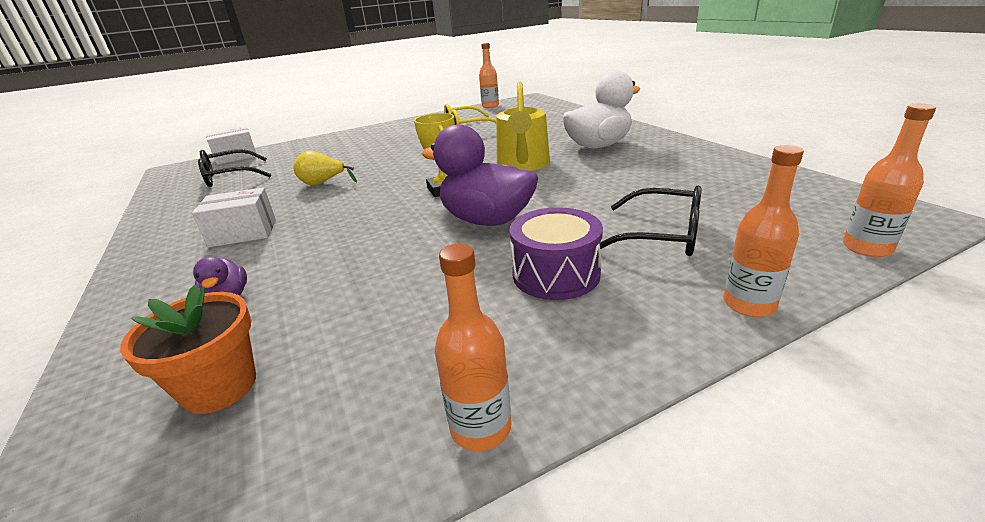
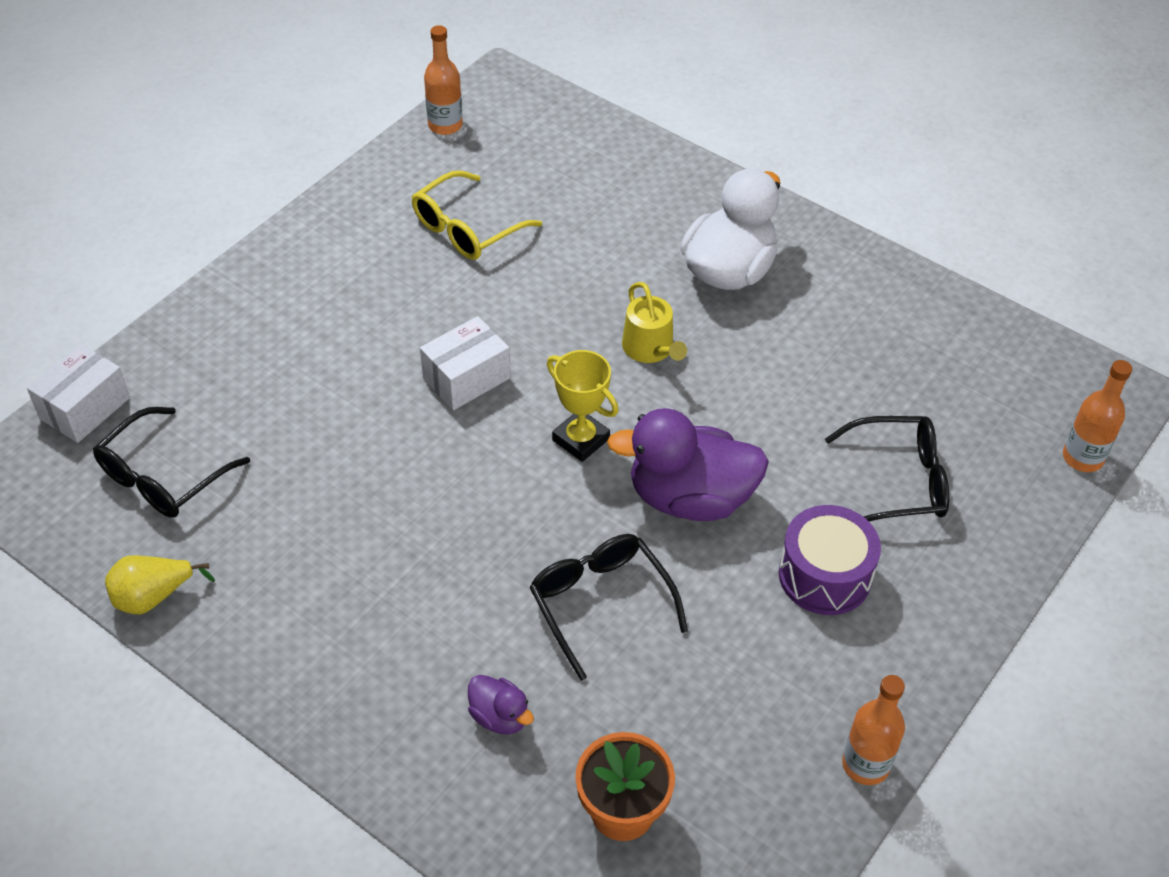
camera: 30 degrees left, 20 degrees up
white box [192,187,276,248] -> white box moved to [420,316,510,410]
yellow pear [293,151,357,186] -> yellow pear moved to [105,555,215,614]
yellow watering can [496,81,550,171] -> yellow watering can [622,282,687,363], size x0.63
orange bottle [723,145,804,317] -> none
none -> black glasses [529,534,688,681]

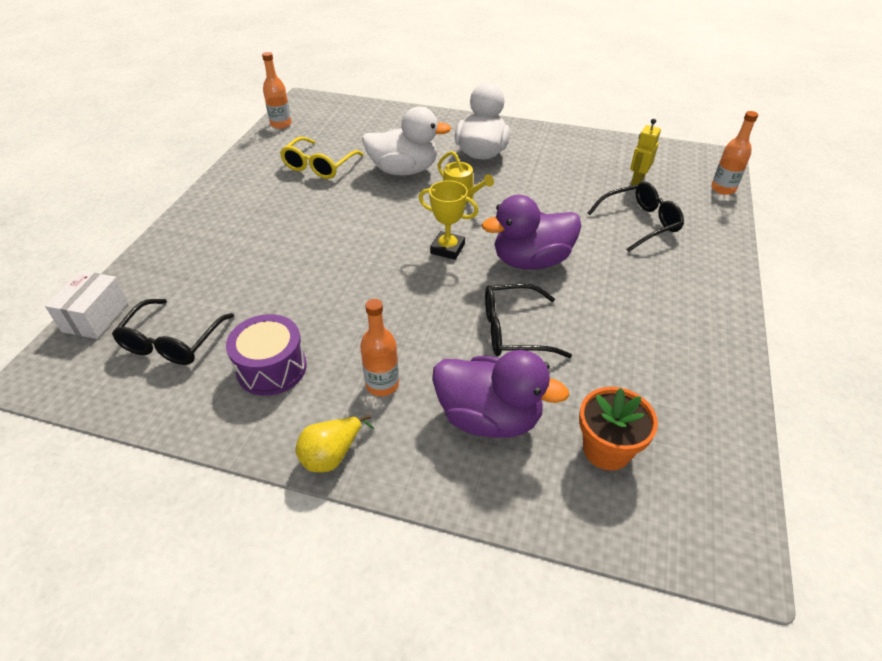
camera: 20 degrees left, 5 degrees down
yellow pear [105,555,215,614] -> yellow pear moved to [295,414,374,472]
white box [420,316,510,410] -> none
purple duck [468,675,534,735] -> purple duck [432,350,569,438], size x2.13
black glasses [529,534,688,681] -> black glasses turned 45 degrees counterclockwise [485,283,572,358]
purple drum [779,505,881,615] -> purple drum moved to [226,314,307,396]
orange bottle [842,675,905,785] -> orange bottle moved to [360,299,399,396]
none -> white duck [362,106,451,176]
none -> yellow robot [630,119,661,186]

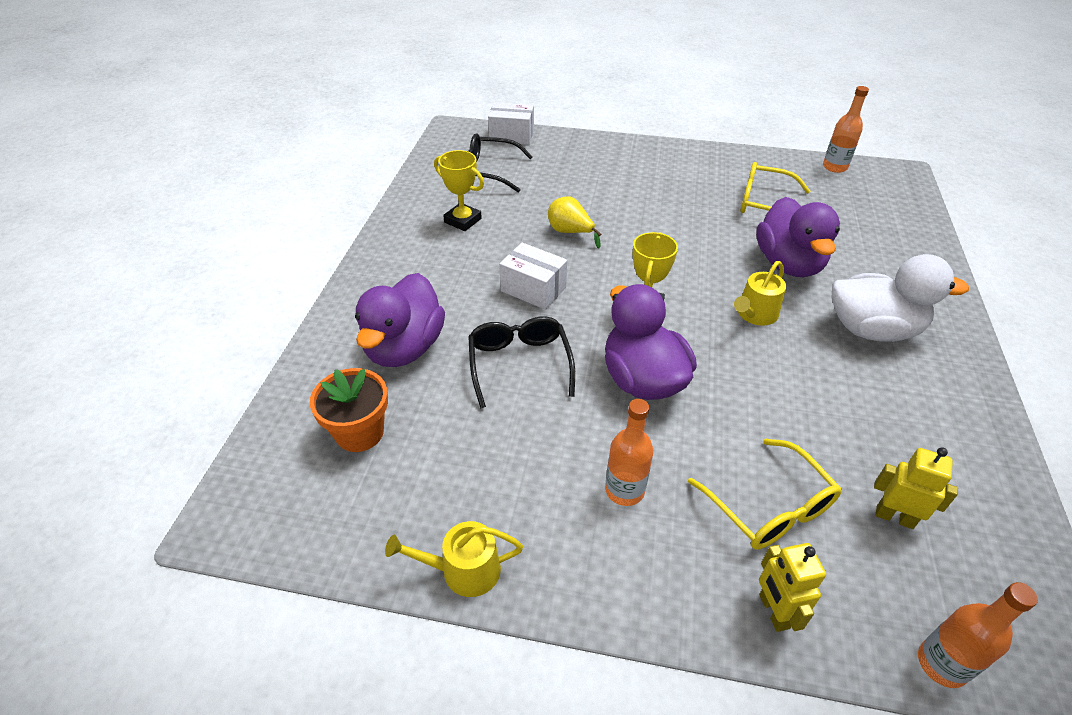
camera: 85 degrees right, 0 degrees up
purple drum [226,314,307,396] -> yellow trophy [434,150,484,231]
yellow pear [295,414,374,472] -> yellow pear moved to [548,196,601,248]
orange bottle [360,299,399,396] -> orange bottle moved to [605,399,653,506]
white duck [362,106,451,176] -> purple duck [756,197,840,277]
black glasses [588,182,684,252] -> yellow glasses [688,439,842,549]
none -> yellow watering can [385,521,523,597]
none -> white box [499,242,567,310]
none -> yellow robot [759,543,826,632]

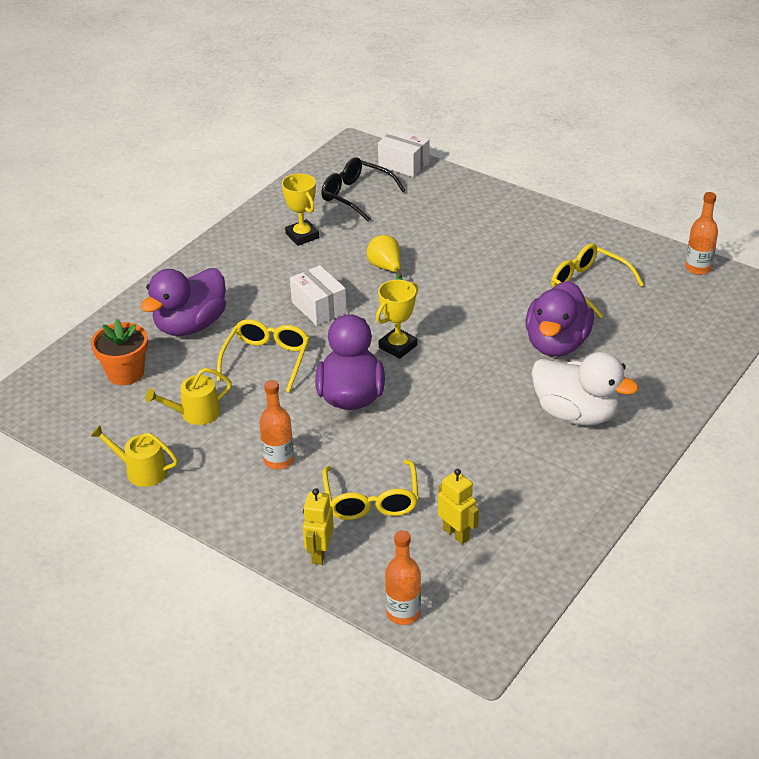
camera: 25 degrees right, 5 degrees down
black glasses [468,316,575,409] -> yellow glasses [217,319,310,393]
yellow watering can [734,261,786,326] -> yellow watering can moved to [145,368,232,425]

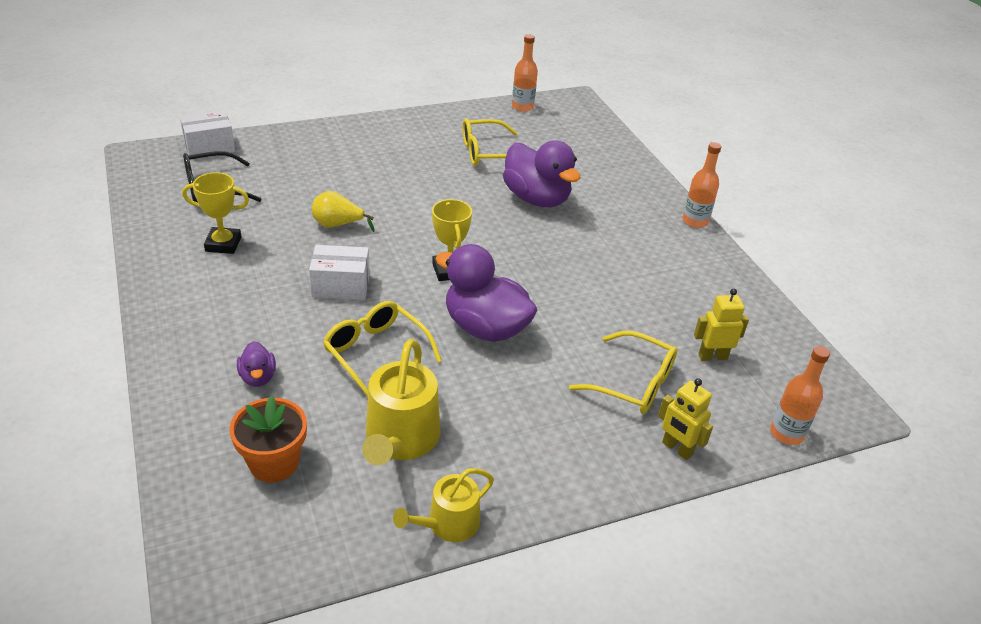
camera: 60 degrees left, 0 degrees up
purple duck [141,268,226,336] -> purple duck [237,341,276,387], size x0.47
yellow watering can [145,368,232,425] -> yellow watering can [362,339,441,465], size x1.60
orange bottle [259,380,294,470] -> orange bottle moved to [683,142,721,228]
white duck [532,352,639,426] -> none

